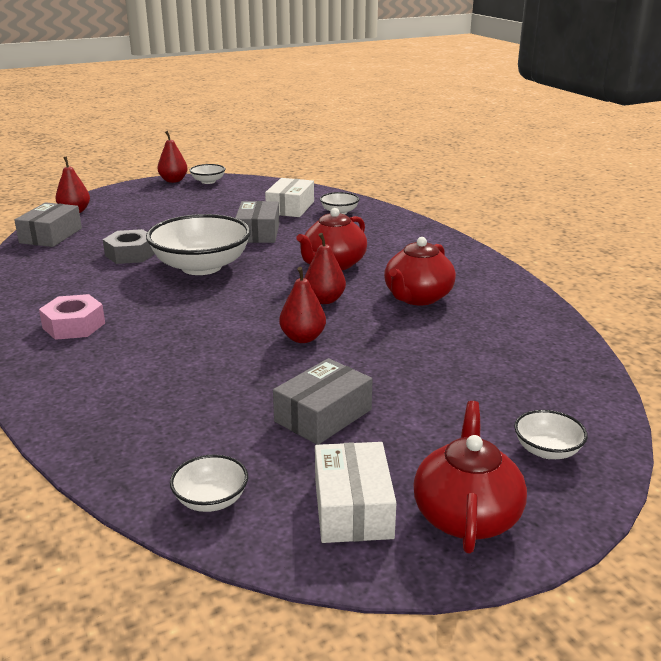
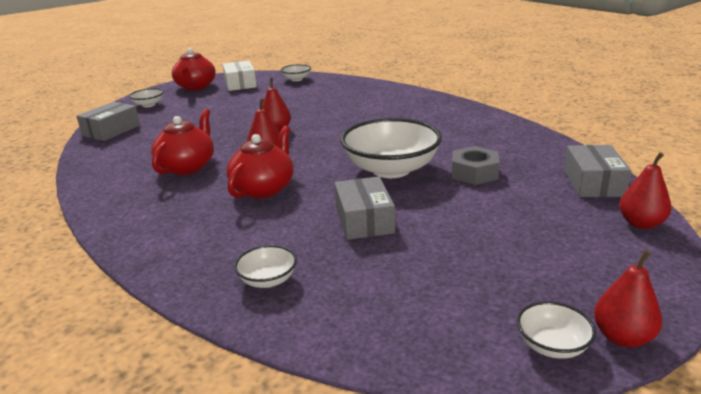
camera: 170 degrees right, 0 degrees up
pink nut [39,294,105,340] -> none
white box [265,178,314,217] -> none
grey box [273,358,373,445] -> grey box moved to [77,102,140,141]

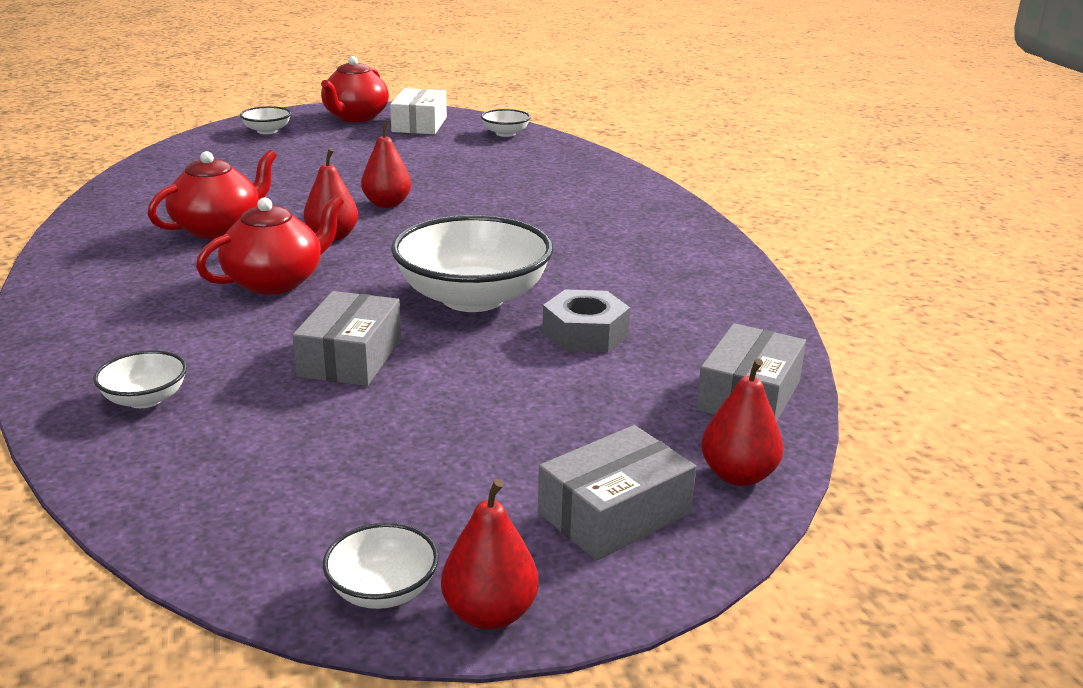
camera: 20 degrees right, 0 degrees up
grey box [77,102,140,141] -> grey box moved to [538,425,696,561]

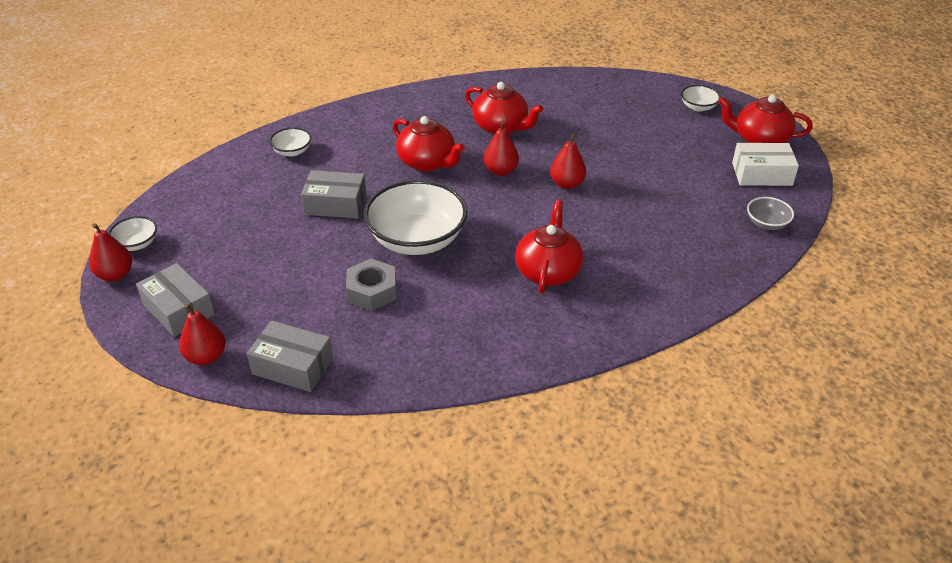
camera: 85 degrees right, 15 degrees up
white bowl [481,109,531,137] -> grey bowl [747,197,794,230]
none -> red teapot [515,200,583,294]

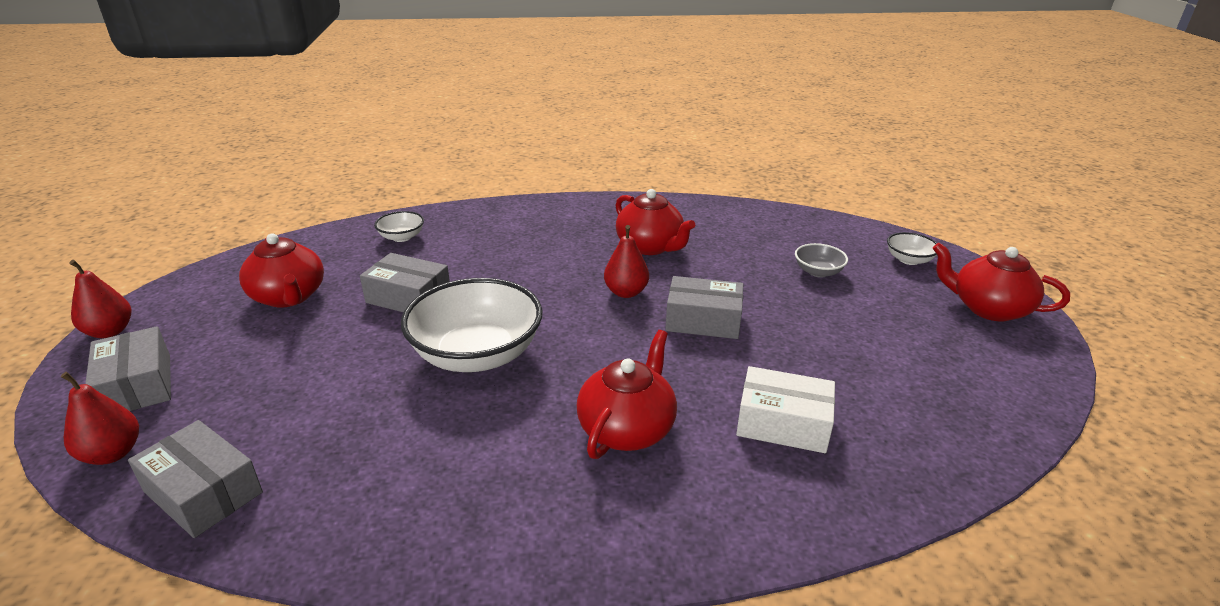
camera: 15 degrees right, 10 degrees down
white bowl [108,216,157,251] -> none
grey nut [346,259,396,311] -> none
red teapot [393,116,465,171] -> red teapot moved to [239,233,324,308]
red pear [550,133,586,189] -> grey box [665,276,743,339]
white box [732,143,799,186] -> white box moved to [736,366,835,453]
grey bowl [747,197,794,230] -> grey bowl moved to [795,243,848,277]

